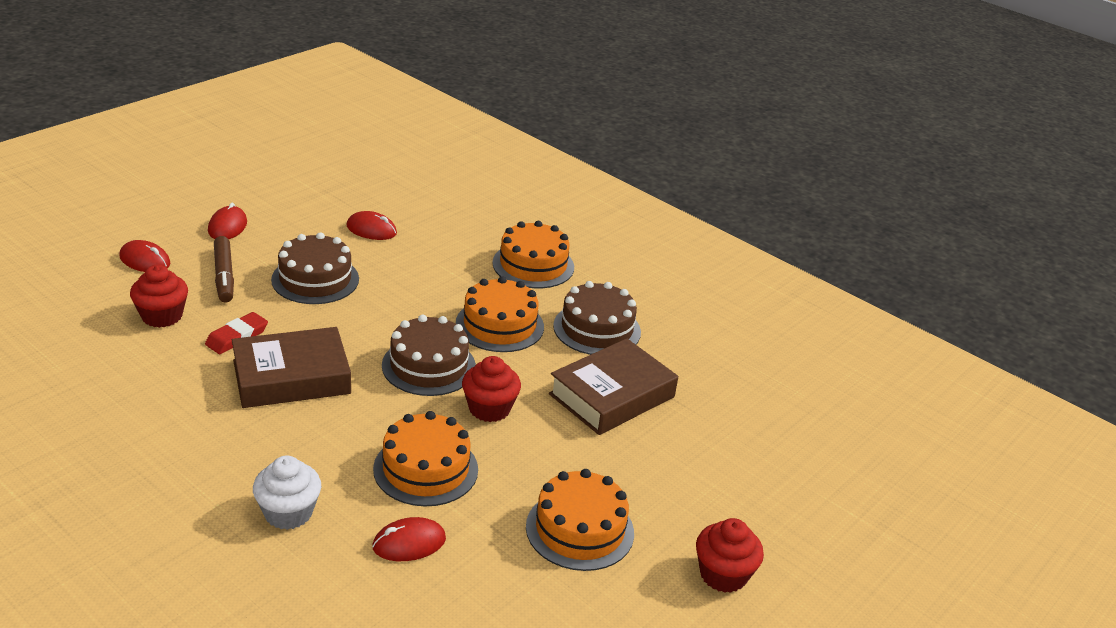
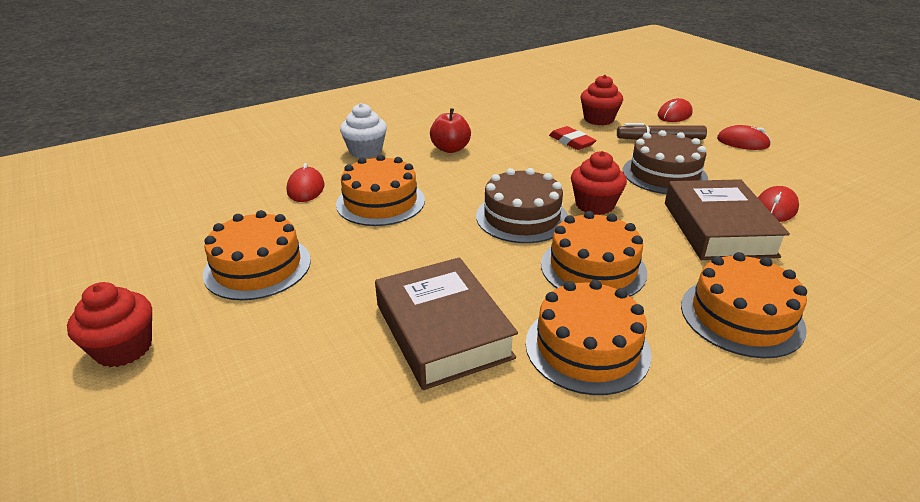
camera: 110 degrees right, 0 degrees up
brown book [232,327,351,408] -> brown book moved to [665,179,790,260]
red cupcake [462,356,521,422] -> red cupcake moved to [571,151,627,215]
brown cake [553,281,641,355] -> orange cake [526,280,652,395]
none -> red apple [430,108,471,153]

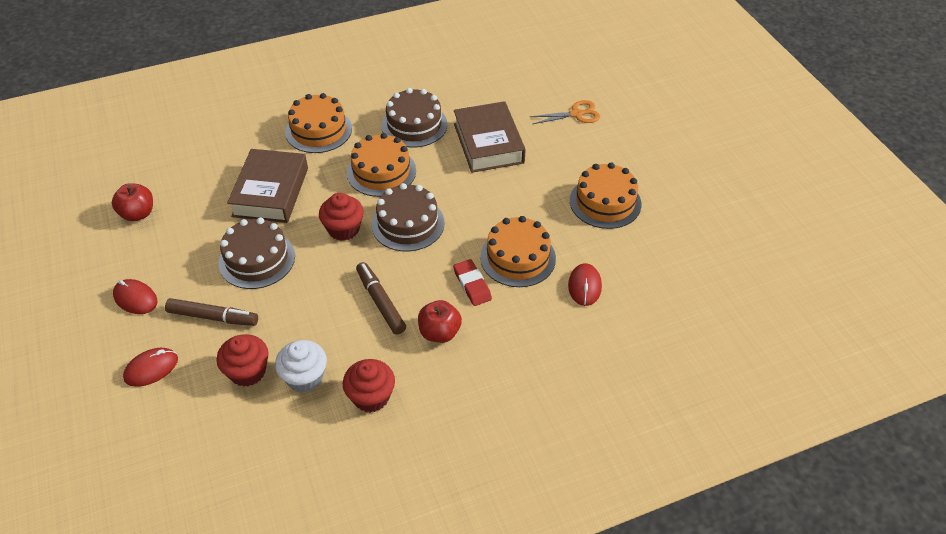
camera: 170 degrees left, 15 degrees up
red cupcake [67,282,152,367] -> red cupcake moved to [343,359,395,412]
white cupcake [340,103,387,159] -> white cupcake moved to [275,340,327,393]
orange cake [526,280,652,395] -> brown cake [381,88,447,148]
red eraser [549,126,597,150] -> red eraser moved to [453,259,492,306]
red mouse [758,186,799,222] -> none
none -> red apple [112,183,153,222]
none -> brown marker [356,262,406,335]
none -> orange scissors [530,100,600,124]

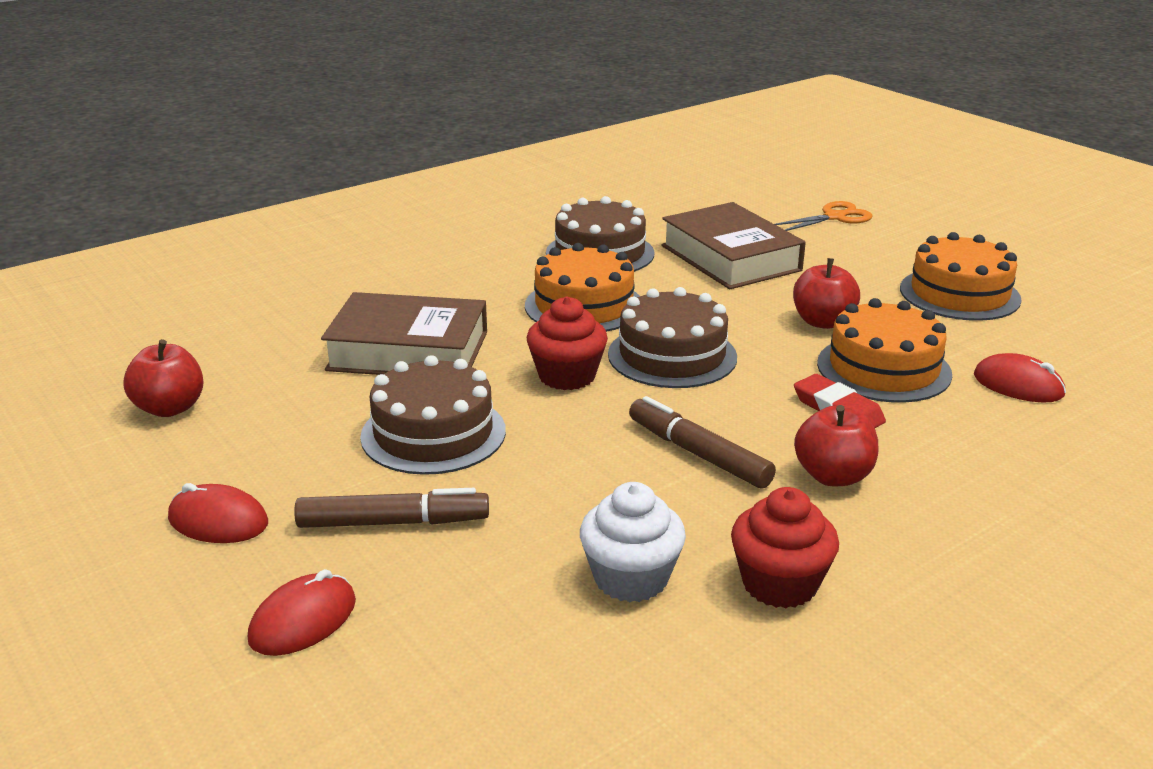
camera: 15 degrees left, 20 degrees down
red cupcake [217,334,268,387] -> none
brown book [227,149,308,223] -> brown book turned 75 degrees counterclockwise [321,292,487,375]
orange cake [285,93,352,153] -> none
red mouse [568,263,602,306] -> red mouse turned 45 degrees counterclockwise [974,353,1066,402]
none -> red apple [793,258,860,329]

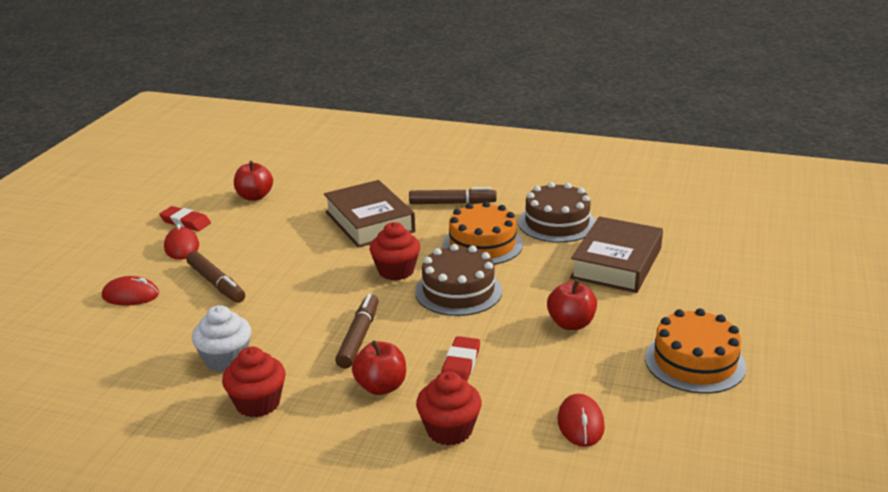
camera: 55 degrees right, 0 degrees up
brown cake [360,355,506,475] -> none
orange scissors [775,201,872,231] -> none
orange cake [817,298,952,403] -> none
none -> red eraser [159,206,211,231]
none -> brown marker [409,187,497,204]
none -> red cupcake [416,371,482,445]

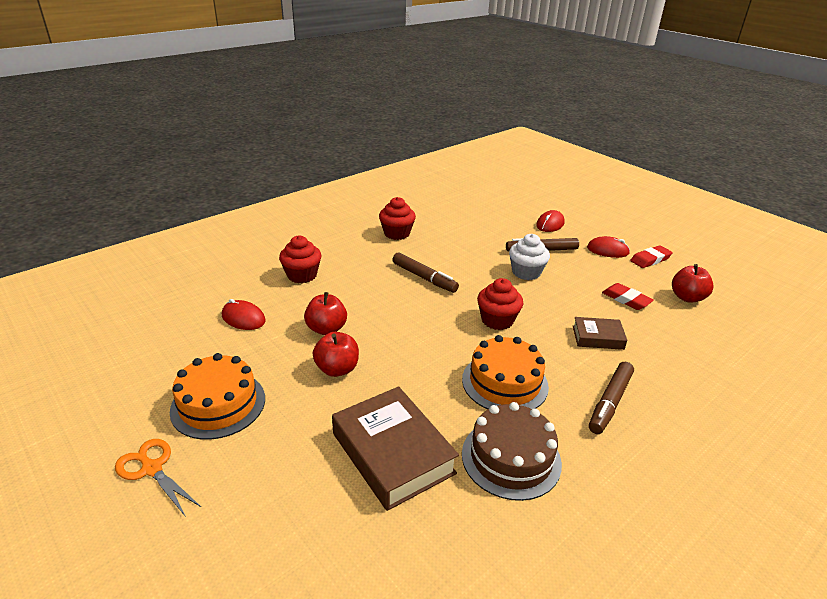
camera: 120 degrees right, 5 degrees up
white cupcake [192,305,251,372] -> white cupcake moved to [509,234,550,280]
brown book [324,180,415,248] -> brown book [573,317,627,350], size x0.54
red apple [352,341,406,395] -> red apple moved to [304,292,347,335]
brown cake [415,244,502,316] -> none
red eraser [441,336,480,381] -> red eraser moved to [602,283,654,310]
none -> orange scissors [115,439,201,517]

